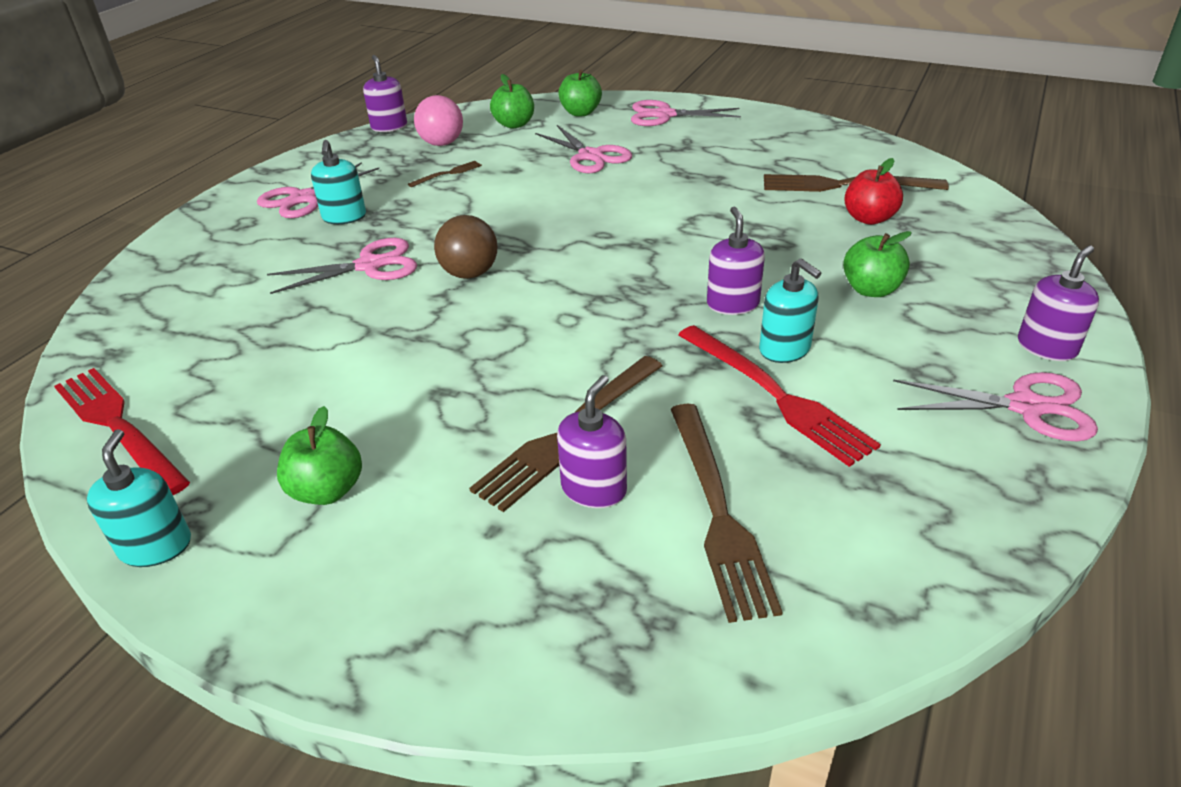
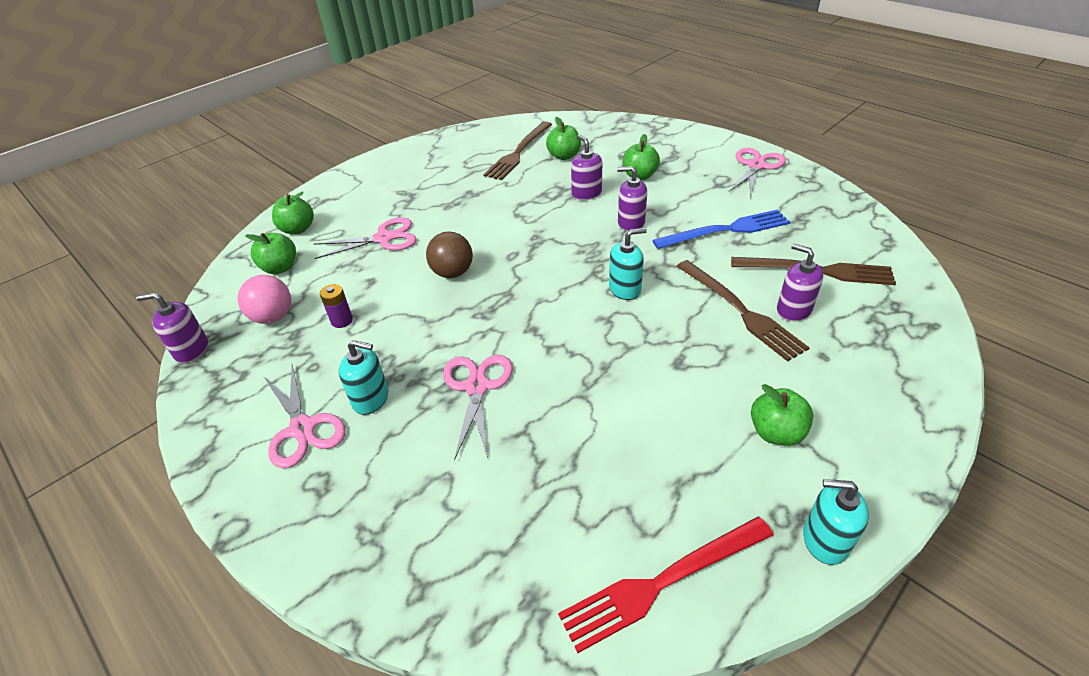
camera: 70 degrees left, 5 degrees up
brown fork [408,161,482,187] -> purple battery [320,284,353,328]
brown ball [434,215,498,279] -> brown ball moved to [426,231,473,278]
pink scissors [631,100,741,126] -> none
red fork [678,325,881,467] -> blue fork [652,209,790,249]
turquoise soap dispenser [759,258,821,363] -> turquoise soap dispenser moved to [609,228,647,300]
red apple [844,158,903,225] -> green apple [546,117,581,160]
purple soap dispenser [1018,245,1099,361] -> purple soap dispenser moved to [571,135,602,200]

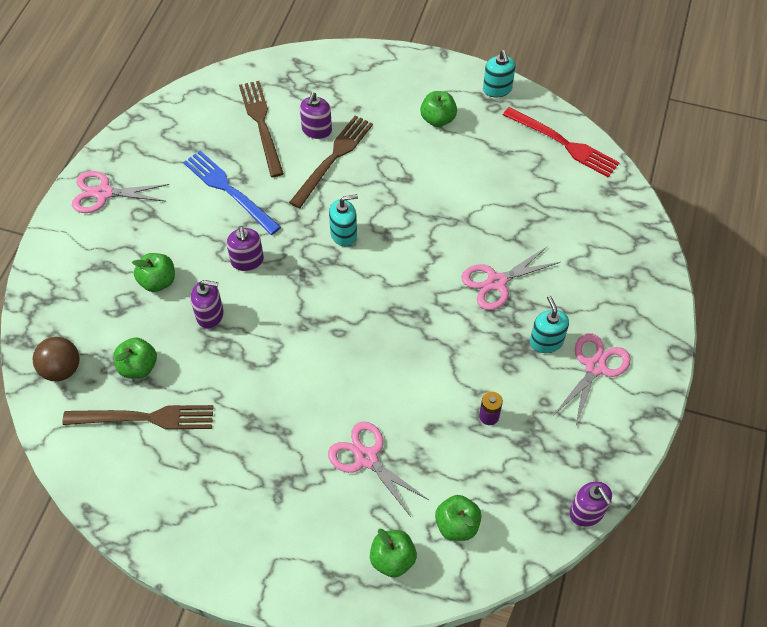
camera: 120 degrees left, 15 degrees up
pink ball [237,275,291,324] -> none
brown ball [426,231,473,278] -> brown ball moved to [33,337,80,381]
purple soap dispenser [571,135,602,200] -> purple soap dispenser turned 120 degrees counterclockwise [191,280,224,329]
turquoise soap dispenser [609,228,647,300] -> turquoise soap dispenser turned 120 degrees clockwise [329,194,358,246]

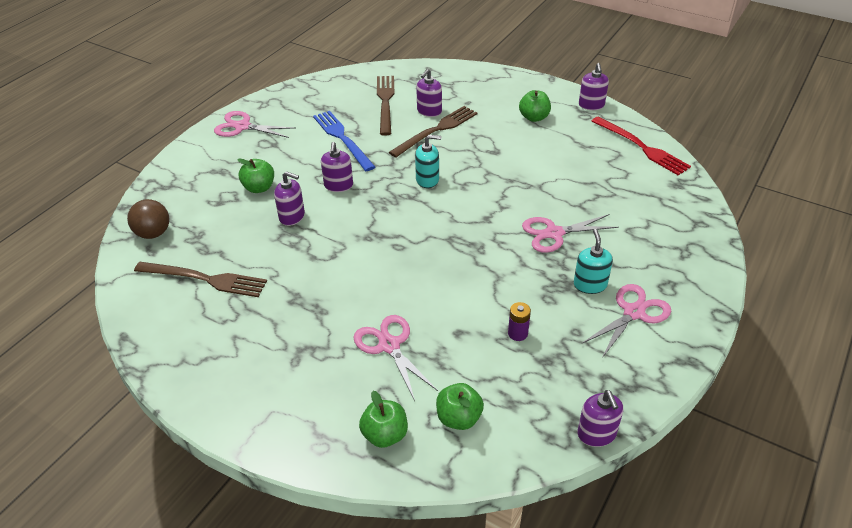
camera: 15 degrees right, 15 degrees down
green apple [114,337,157,379] -> none
turquoise soap dispenser [483,50,515,97] -> purple soap dispenser [579,63,609,110]

